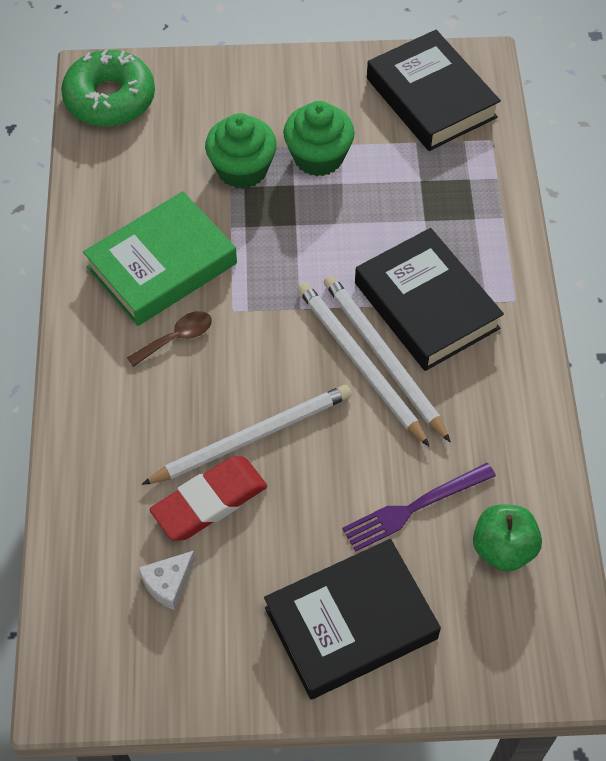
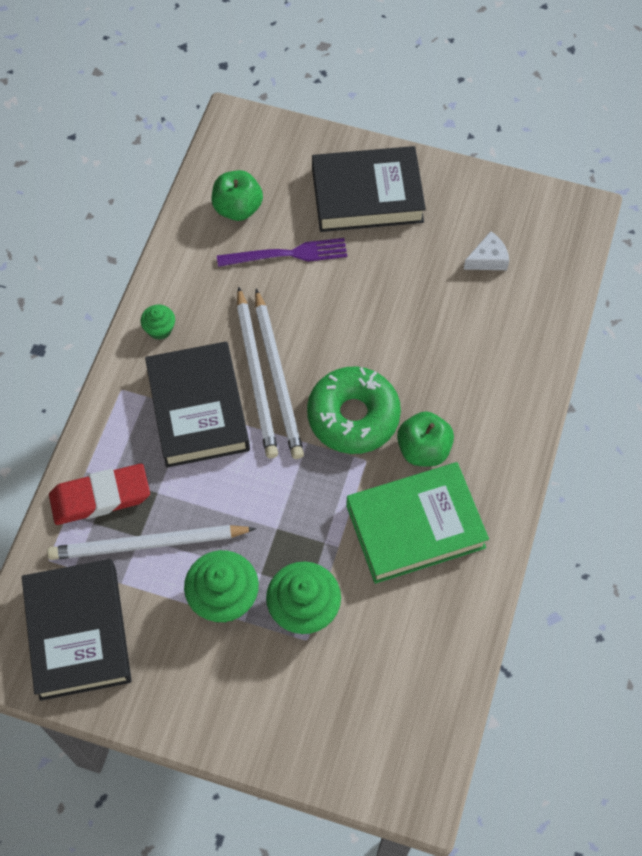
camera: 160 degrees left, 5 degrees up
green donut [61,49,155,127] -> green donut moved to [307,366,401,454]
brown spoon [127,311,212,367] -> green apple [397,411,454,466]
white pencil [141,385,351,485] -> white pencil moved to [47,525,256,560]
red eraser [150,456,267,541] -> red eraser moved to [49,464,150,525]
none -> green cupcake [140,305,175,340]

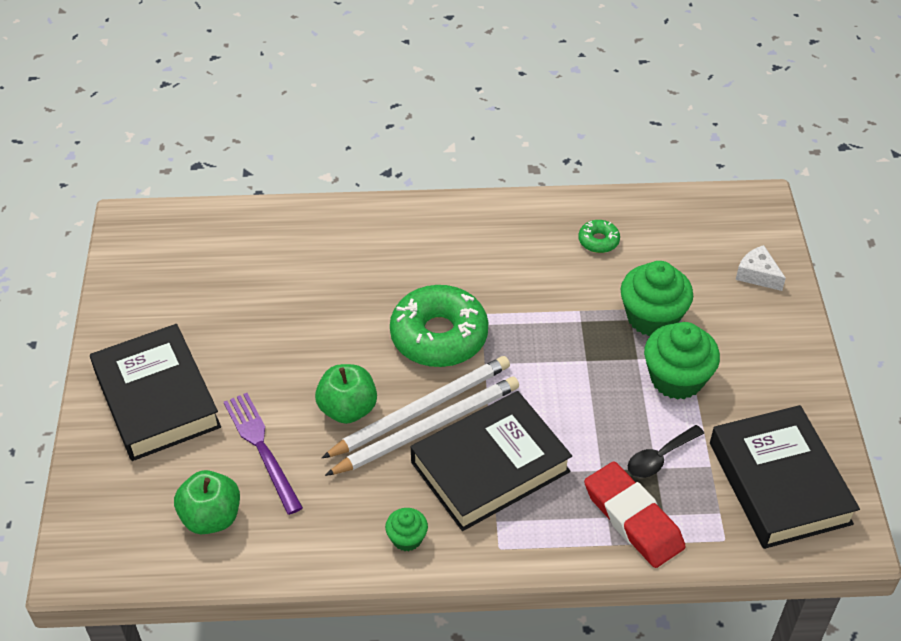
camera: 110 degrees left, 15 degrees down
black book [22,559,132,701] -> black book turned 75 degrees counterclockwise [710,405,860,549]
white pencil [47,525,256,560] -> black spoon [628,425,704,478]
green book [346,462,489,584] -> none
green apple [397,411,454,466] -> green apple moved to [315,364,377,424]
white cheese [464,231,509,270] -> white cheese moved to [736,245,786,291]
none -> green donut [578,220,620,253]

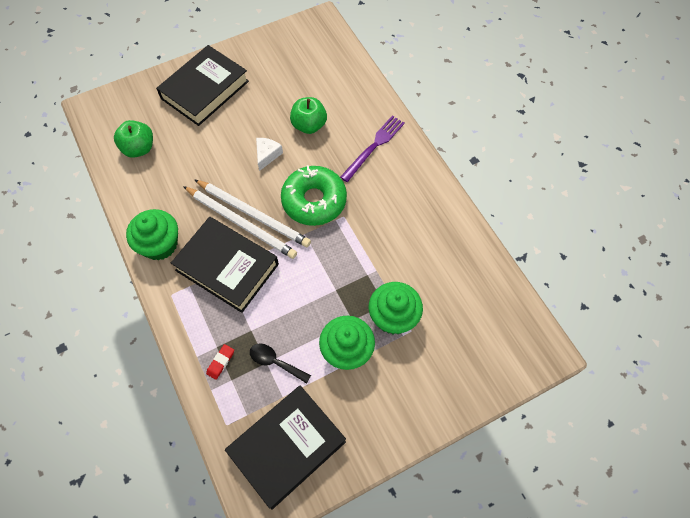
camera: 65 degrees right, 15 degrees up
purple fork [224,393,303,515] -> purple fork moved to [340,116,405,182]
green apple [315,364,377,424] -> green apple moved to [290,97,327,134]
green cupcake [385,508,428,551] -> green cupcake [126,209,178,260], size x1.92
green donut [578,220,620,253] -> none
red eraser [584,461,686,568] -> red eraser [206,344,234,380], size x0.45
white cheese [736,245,786,291] -> white cheese moved to [256,138,283,171]

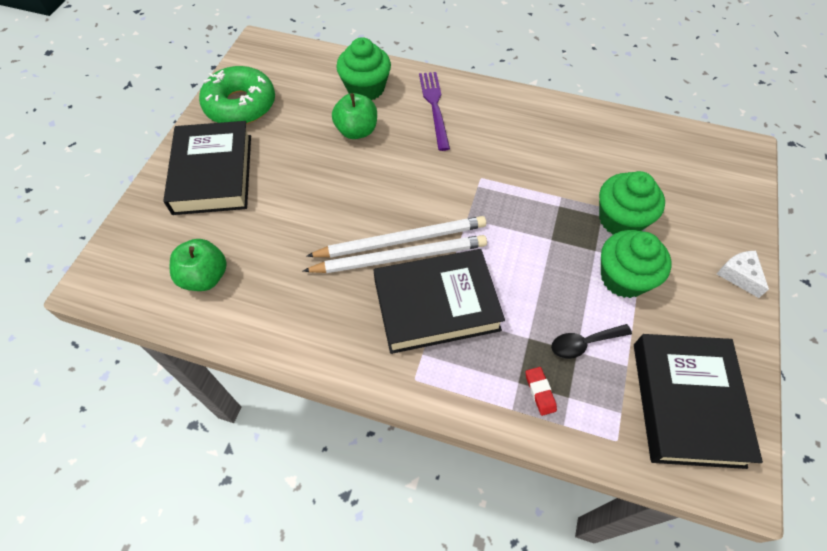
camera: 45 degrees left, 5 degrees down
green cupcake [126,209,178,260] -> green cupcake moved to [336,37,391,100]
white cheese [256,138,283,171] -> white cheese moved to [717,251,769,298]
green donut [281,165,347,226] -> green donut moved to [199,66,275,124]

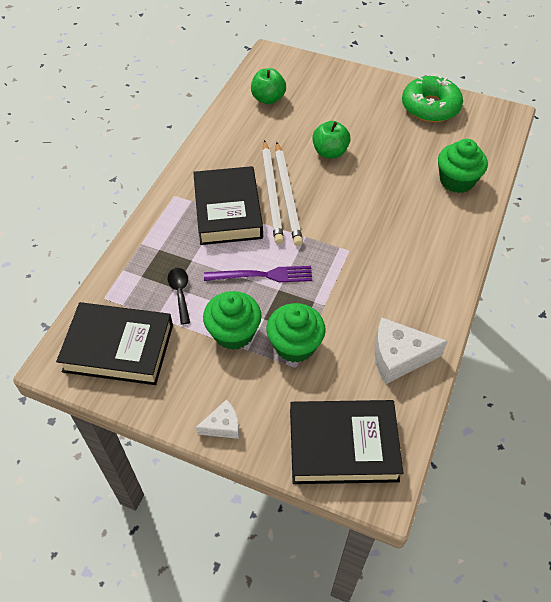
camera: 95 degrees right, 5 degrees down
black book [163,121,251,215] -> black book moved to [290,400,403,484]
green apple [332,93,377,139] -> green apple moved to [312,121,351,158]
purple fork [419,72,450,151] -> purple fork moved to [204,266,312,282]
red eraser [526,367,557,416] -> none
none -> white cheese [374,318,448,384]

